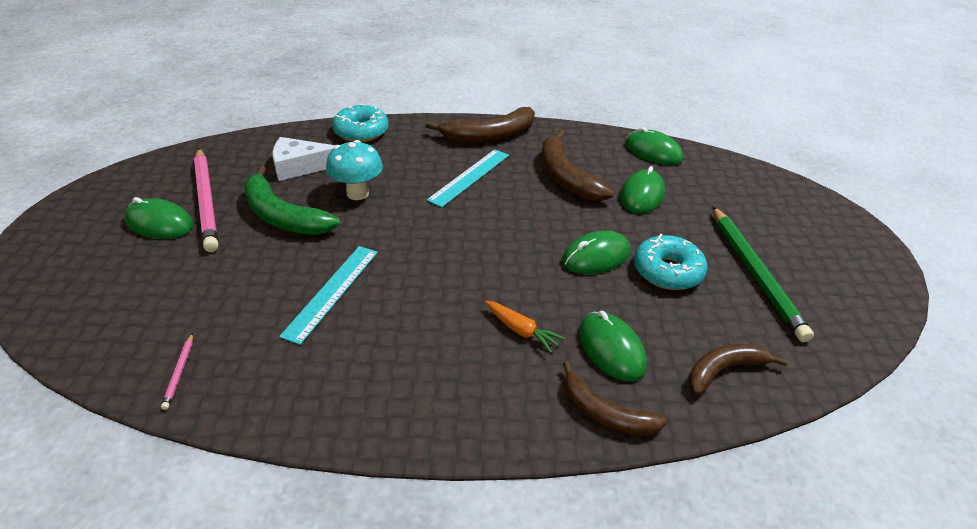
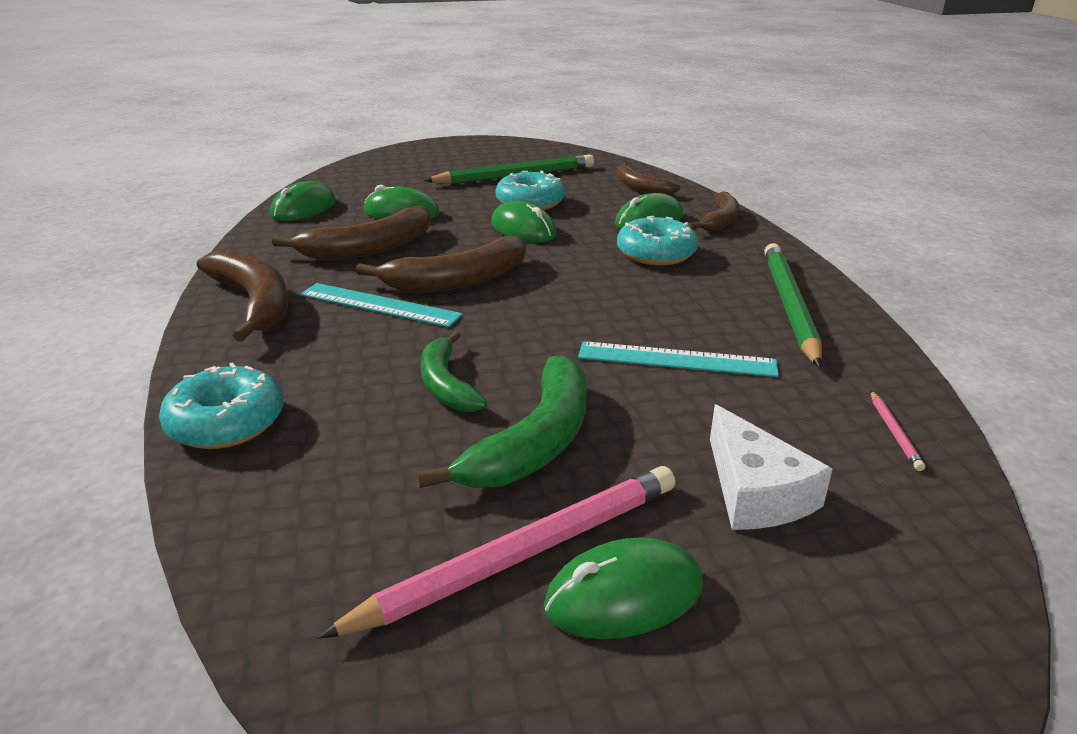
camera: 100 degrees left, 10 degrees down
green mouse [124,197,193,239] -> green mouse turned 60 degrees clockwise [544,537,703,639]
pink pencil [161,333,193,410] -> pink pencil turned 105 degrees clockwise [871,391,925,471]
white cheese [272,137,336,181] -> white cheese moved to [710,404,832,530]
turquoise mushroom [326,140,383,200] -> green banana [421,331,487,412]
orange carrot [485,301,565,353] -> turquoise donut [617,216,698,266]
none -> brown banana [356,235,526,292]
none -> green pencil [764,243,822,368]

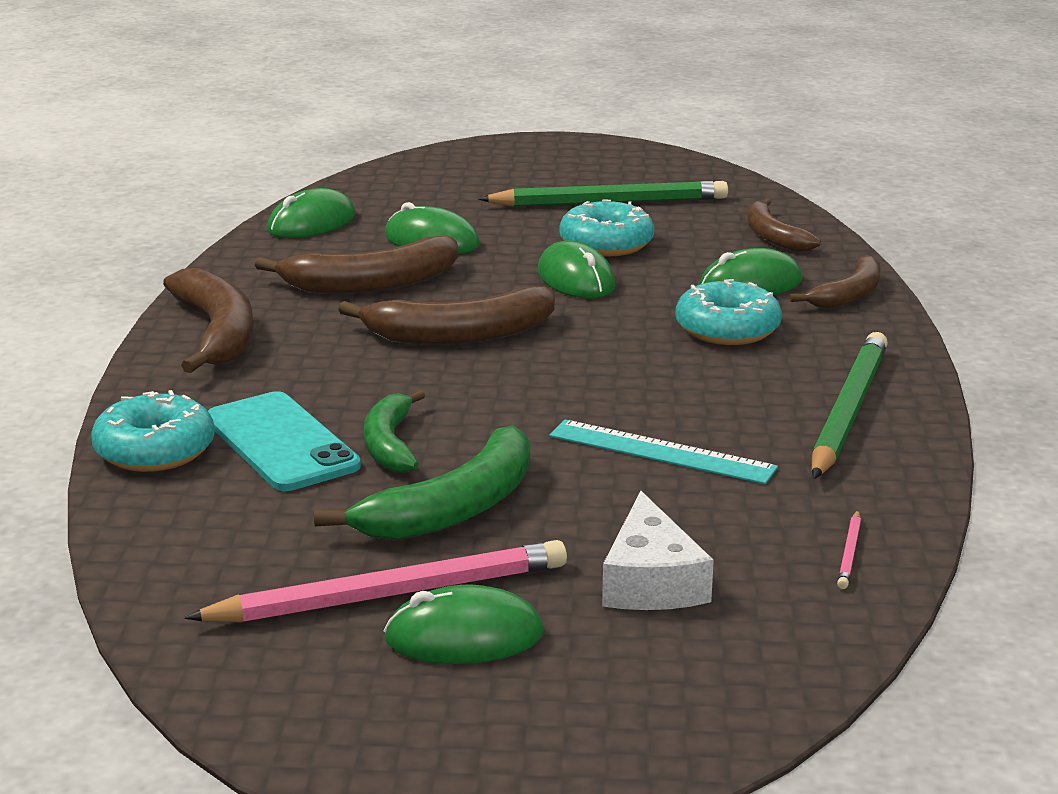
camera: 15 degrees right, 5 degrees down
turquoise ruler [300,283,463,327] -> none
none -> turquoise phone [208,391,361,491]

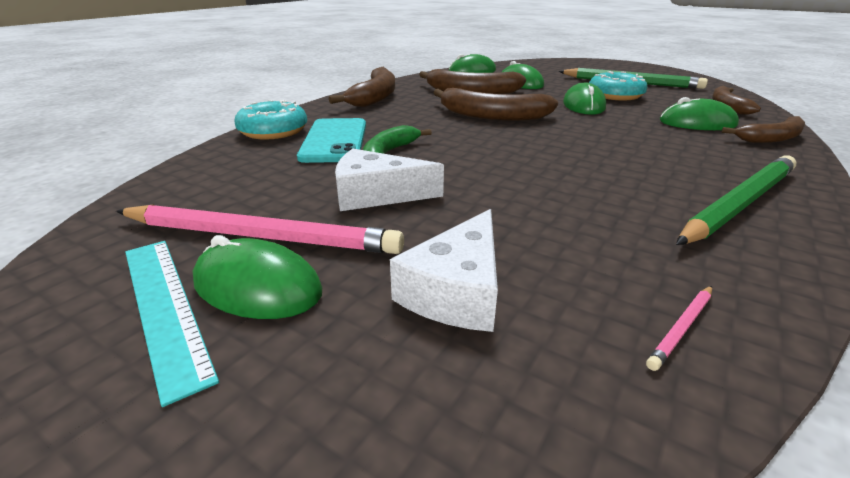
camera: 30 degrees right, 5 degrees up
green banana [314,425,530,540] -> white cheese [335,149,444,211]
turquoise ruler [550,420,778,484] -> turquoise ruler moved to [125,241,219,407]
turquoise donut [676,279,782,345] -> none

